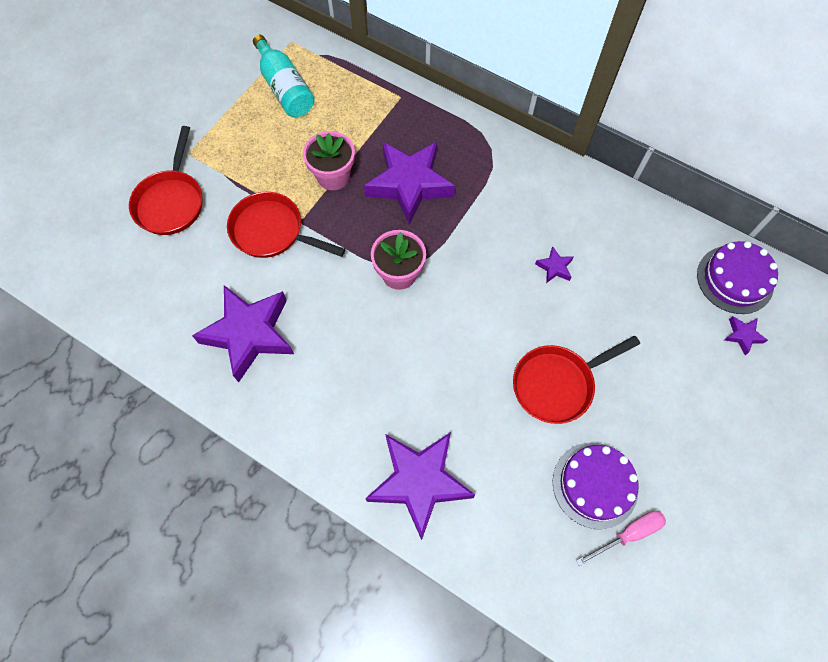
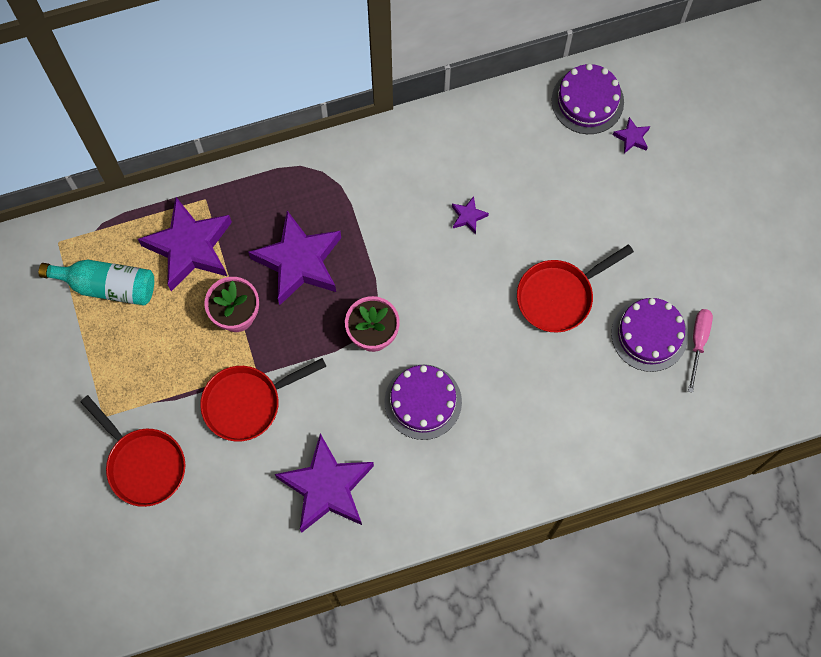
camera: 50 degrees left, 5 degrees up
purple star [365,432,475,540] -> purple star moved to [138,197,232,291]
red pan [513,336,640,424] -> red pan turned 45 degrees clockwise [517,244,634,333]
none -> purple cake [384,364,462,440]

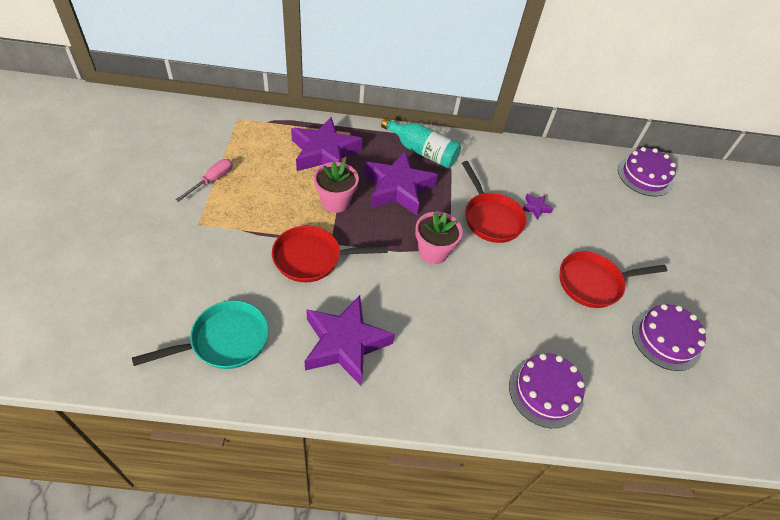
camera: 15 degrees right, 20 degrees down
turquoise bottle [39,260,154,306] -> turquoise bottle moved to [381,117,461,168]
red pan [80,395,185,507] -> red pan moved to [462,161,527,243]
purple cake [384,364,462,440] -> purple cake moved to [509,354,585,428]
purple star [613,117,650,153] -> none
pink screwdriver [688,309,713,393] -> pink screwdriver moved to [175,159,233,202]
none -> turquoise pan [132,300,269,369]

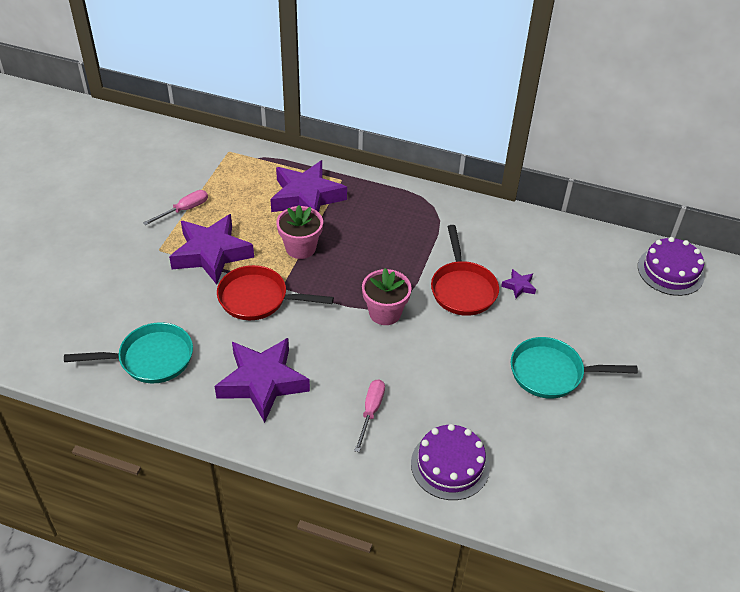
camera: 20 degrees right, 5 degrees down
purple star [364,151,438,215] -> purple star moved to [169,214,254,285]
turquoise bottle [381,117,461,168] -> none
red pan [560,251,667,308] -> turquoise pan [511,337,638,399]
purple cake [632,304,706,371] -> none
none -> pink screwdriver [354,379,385,452]

